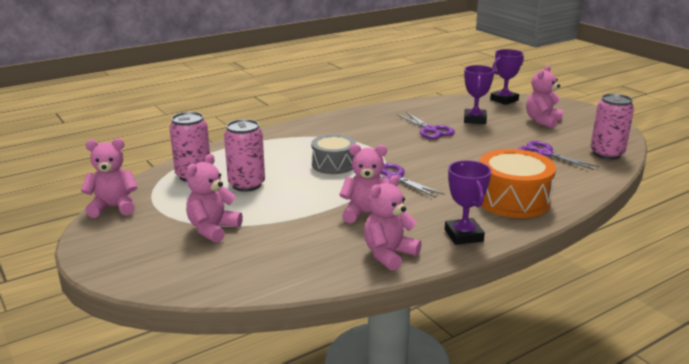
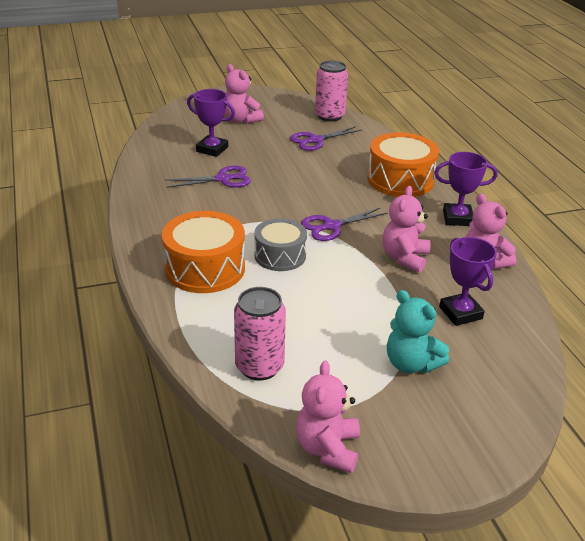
camera: 75 degrees left, 10 degrees up
pink teddy bear [186,154,243,243] -> turquoise teddy bear [387,290,449,373]
pink can [224,119,265,192] -> none
purple trophy [490,49,524,105] -> purple trophy moved to [439,237,497,326]
none -> orange drum [162,211,245,293]

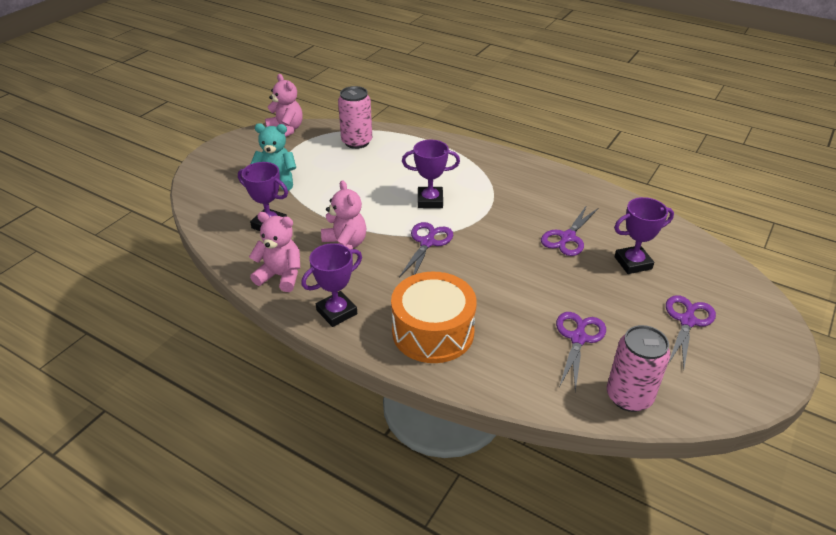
camera: 140 degrees right, 5 degrees up
orange drum [162,211,245,293] -> none
pink teddy bear [225,64,264,124] -> purple scissors [666,295,716,368]
grey drum [254,218,307,271] -> purple trophy [402,140,460,208]

